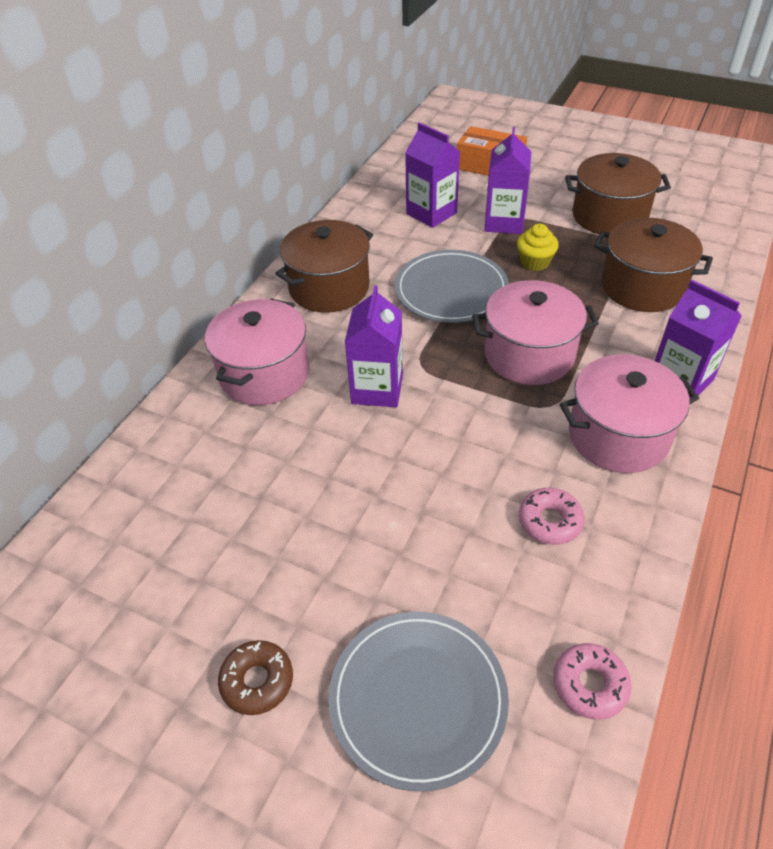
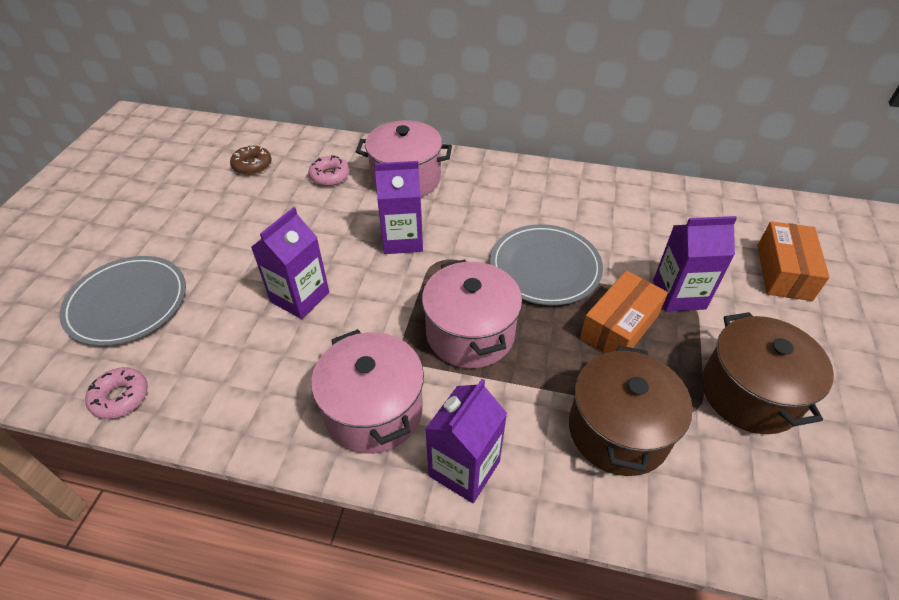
camera: 75 degrees right, 0 degrees up
brown donut [218,640,293,715] -> brown donut moved to [230,146,272,175]
brown pot [275,220,373,313] -> none
purple carton [405,122,460,228] -> purple carton moved to [251,207,329,319]
yellow cupcake [517,224,559,271] -> orange box [580,271,668,353]
pink donut [519,488,585,545] -> pink donut moved to [308,155,350,186]

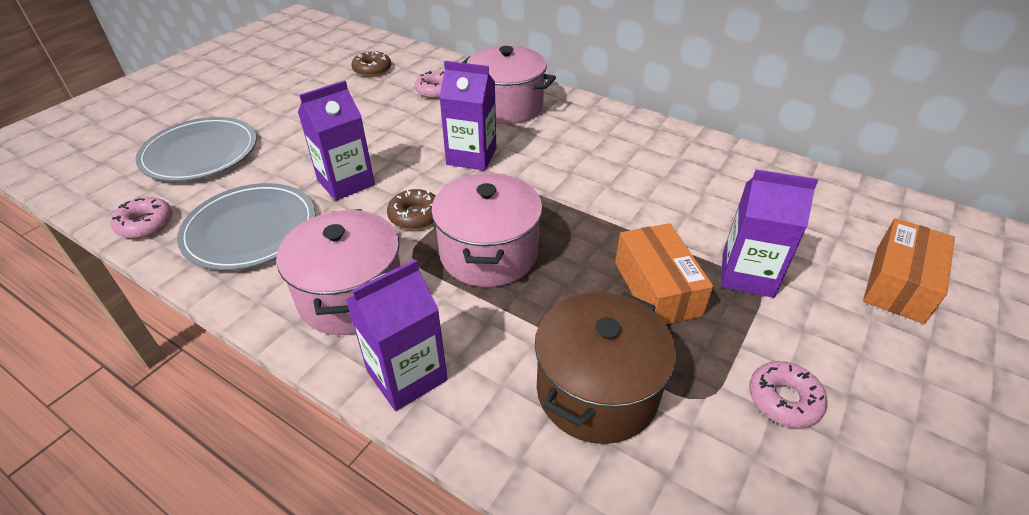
camera: 20 degrees right, 5 degrees down
grey plate [490,224,603,305] -> grey plate moved to [177,183,316,270]
orange box [580,271,668,353] -> orange box turned 75 degrees counterclockwise [615,223,713,325]
brown pot [702,312,834,434] -> pink donut [749,361,828,428]
none -> brown donut [387,189,436,230]

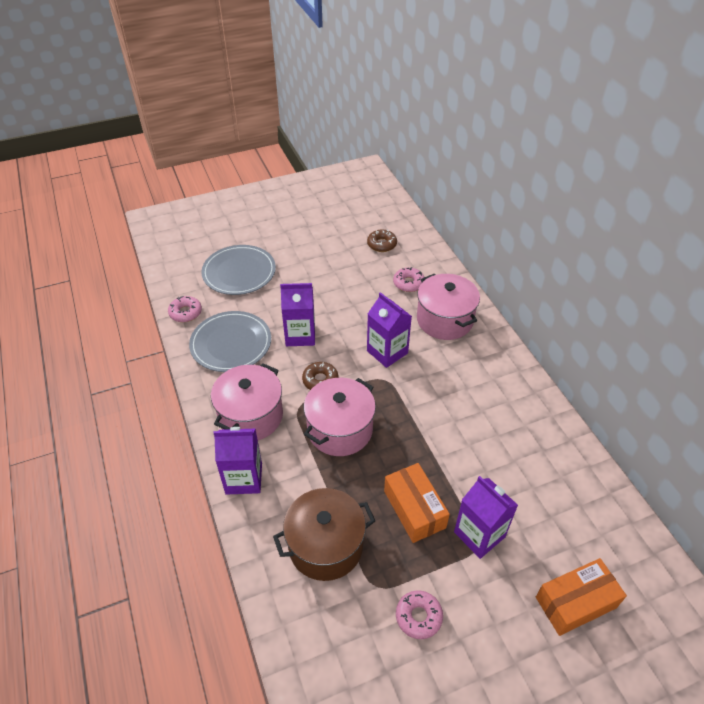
camera: 35 degrees right, 5 degrees up
orange box [615,223,713,325] -> orange box turned 45 degrees counterclockwise [384,463,450,543]

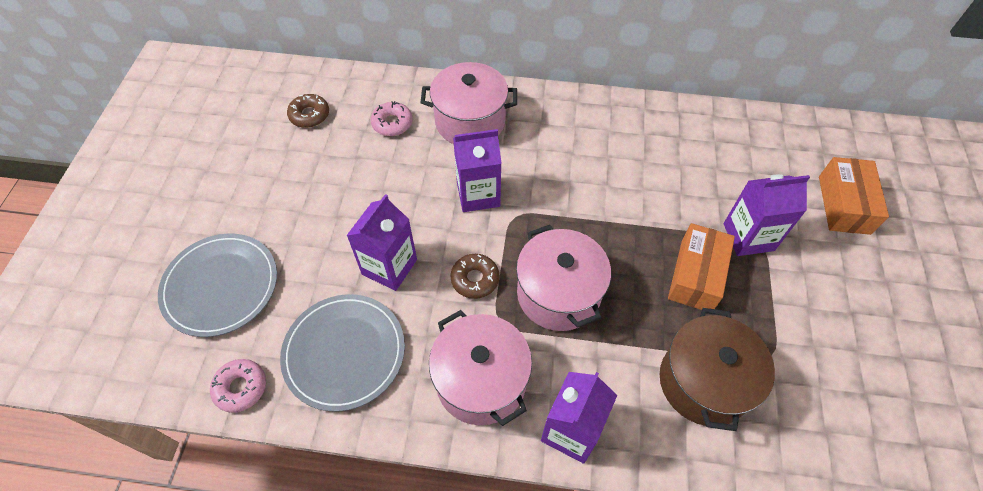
camera: 60 degrees left, 10 degrees up
orange box [384,463,450,543] -> orange box turned 75 degrees counterclockwise [668,223,735,310]
pink donut [396,590,443,639] -> none

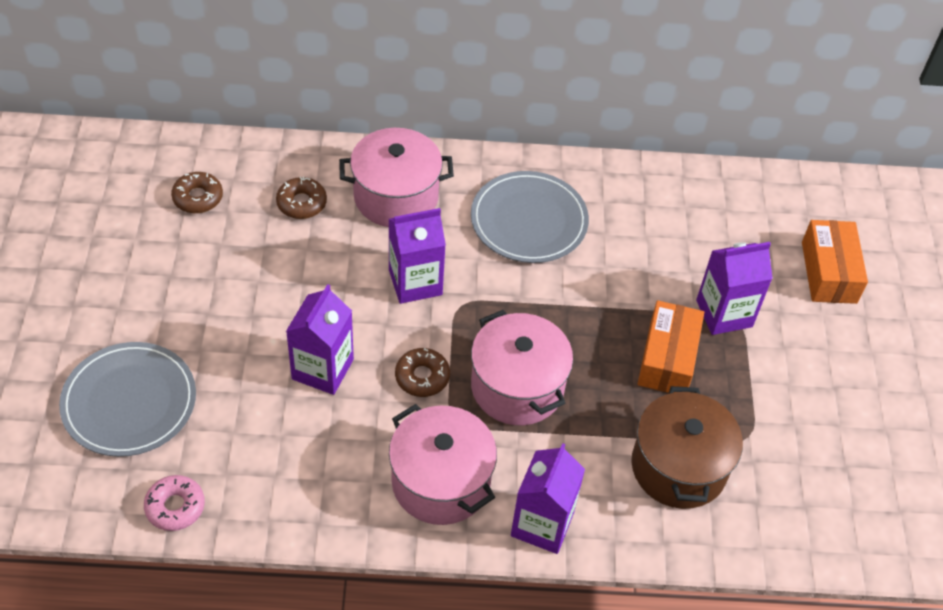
camera: 10 degrees left, 5 degrees down
grey plate [280,294,405,411] -> grey plate moved to [471,171,589,263]
pink donut [371,101,413,136] -> brown donut [276,177,327,219]

